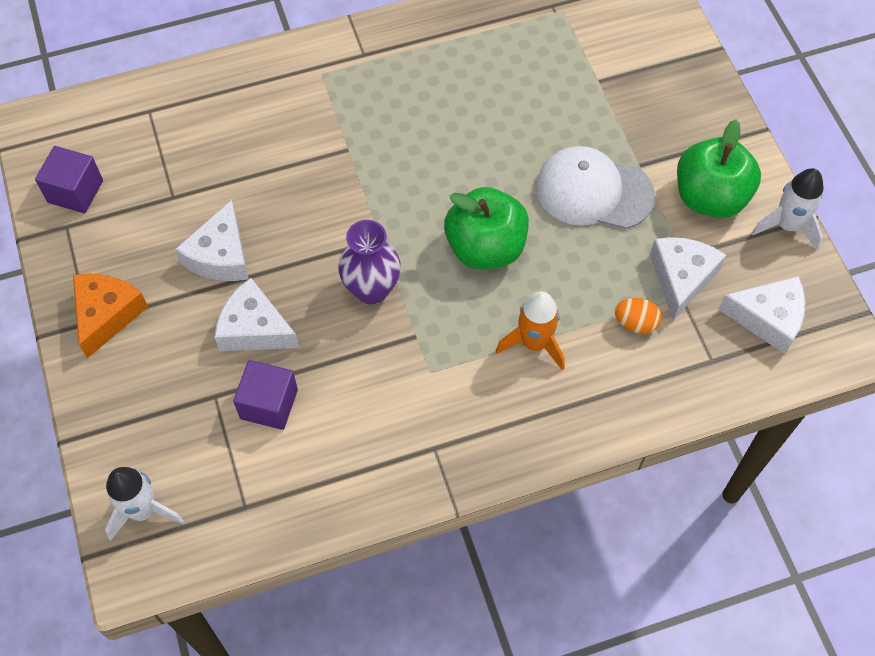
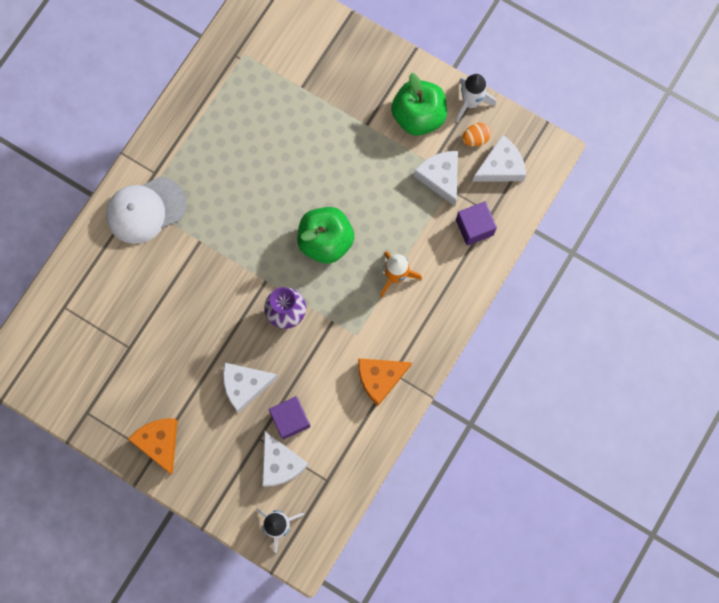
camera: 40 degrees left, 15 degrees up
purple cube [35,146,103,213] -> purple cube moved to [456,201,497,246]
white cheese [175,200,249,281] -> white cheese moved to [262,431,309,487]
white cap [536,146,655,229] -> white cap moved to [106,177,186,244]
orange egg [615,298,661,334] -> orange egg moved to [462,123,491,147]
none -> orange cheese [358,358,412,406]

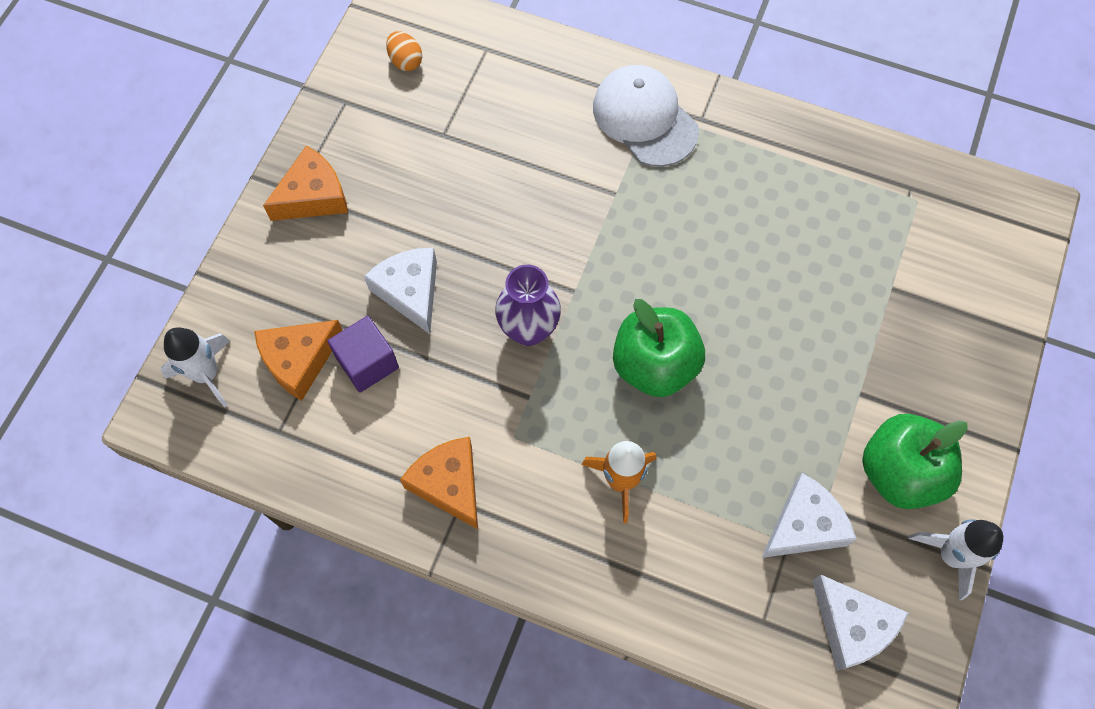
camera: 80 degrees right, 10 degrees down
white cheese [262,431,309,487] -> orange cheese [254,320,343,401]
purple cube [456,201,497,246] -> none
orange egg [462,123,491,147] -> orange egg moved to [386,31,422,71]

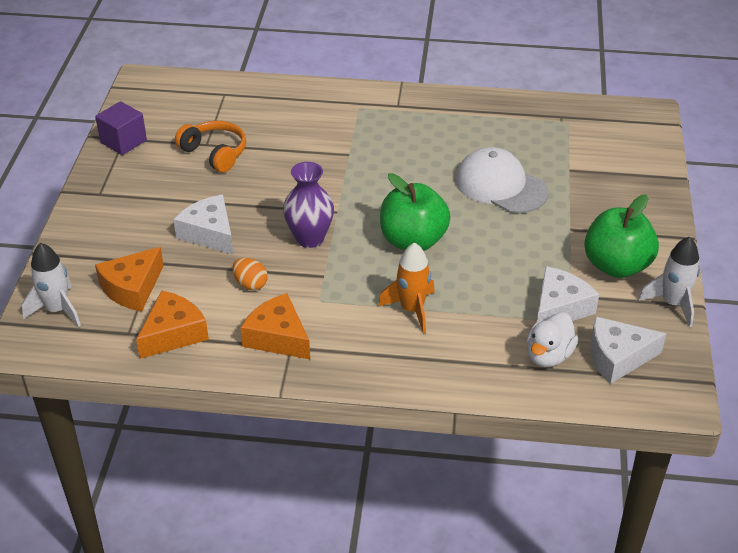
camera: 15 degrees left, 25 degrees down
orange cheese [263,146,348,221] -> orange cheese moved to [136,290,209,359]
purple cube [327,316,399,393] -> purple cube moved to [95,101,147,155]
orange egg [386,31,422,71] -> orange egg moved to [232,258,268,290]
white cap [593,65,699,167] -> white cap moved to [455,147,549,213]
white cheese [812,575,908,671] -> white cheese turned 135 degrees clockwise [590,316,667,384]
none -> orange headphones [175,121,246,173]
none -> white duck [527,312,578,367]

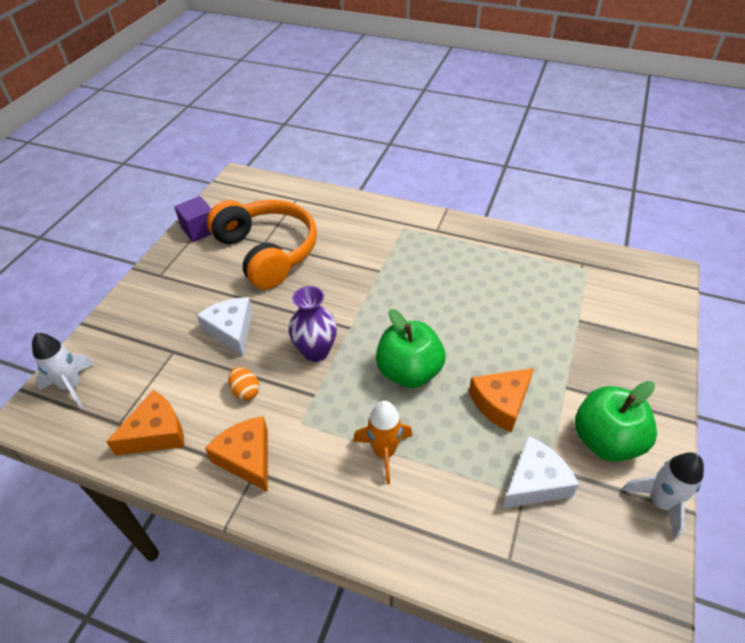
camera: 15 degrees right, 5 degrees up
orange cheese [95,247,164,312] -> orange cheese moved to [469,368,534,433]
orange headphones [175,121,246,173] -> orange headphones [207,200,317,290], size x1.84
white cap [455,147,549,213] -> none
white duck [527,312,578,367] -> none
white cheese [590,316,667,384] -> none

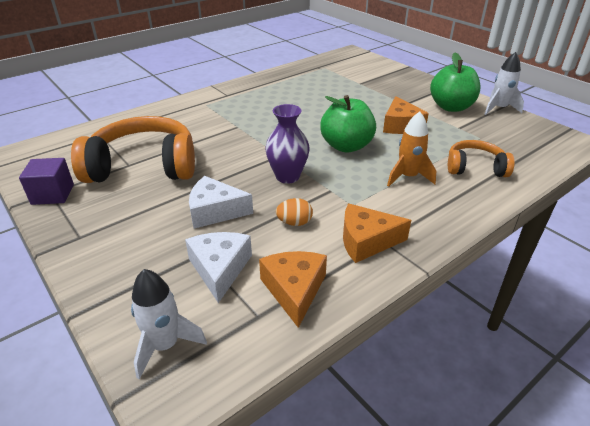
camera: 60 degrees left, 10 degrees down
white cheese [502,436,579,508] -> white cheese moved to [185,232,252,303]
none -> orange headphones [448,140,515,177]

